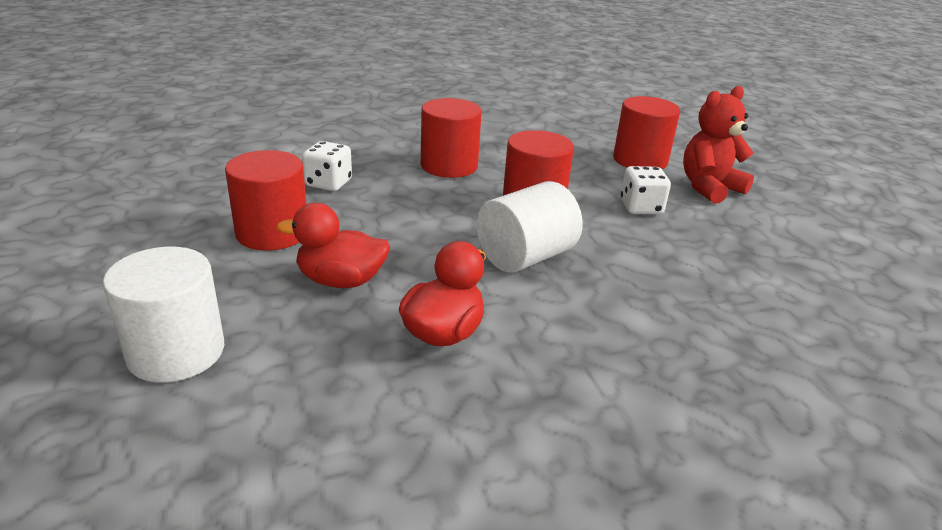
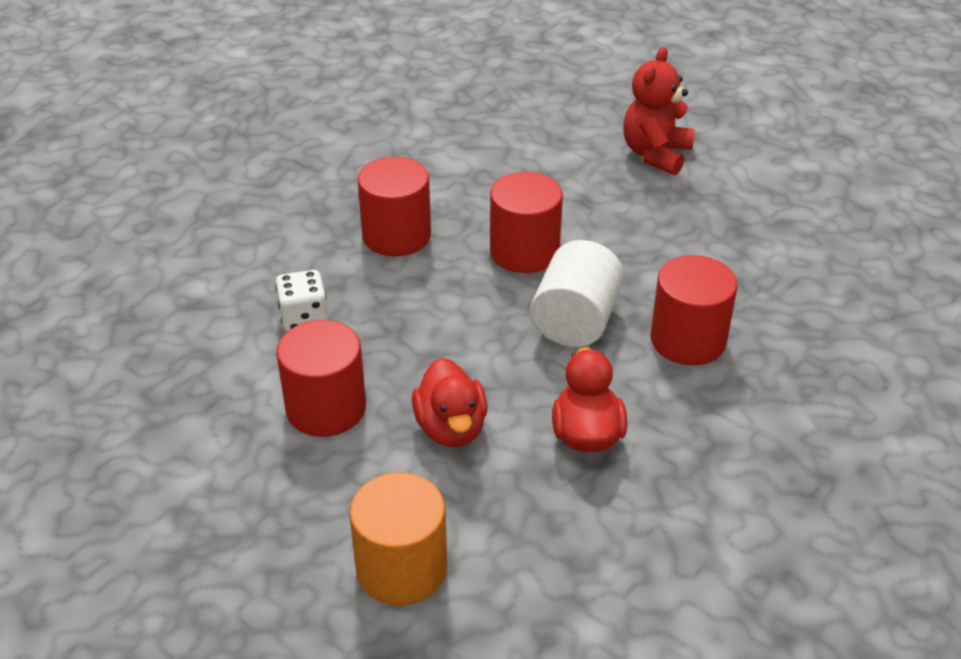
camera: 30 degrees left, 10 degrees up
white cylinder [103,247,224,383] -> orange cylinder [349,472,447,606]
red duck [277,203,390,288] -> red duck turned 75 degrees counterclockwise [412,358,487,447]
red cylinder [613,96,680,169] -> red cylinder moved to [651,255,738,366]
white dice [621,166,671,214] -> none

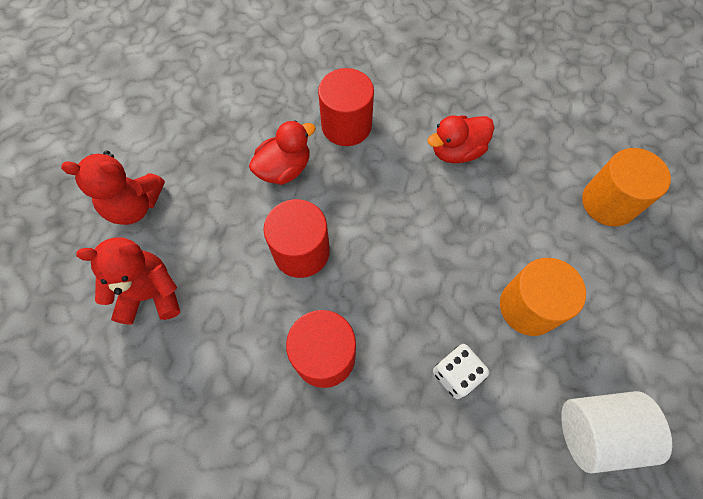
camera: 115 degrees left, 25 degrees up
red cylinder [276,320,366,437] -> orange cylinder [500,258,586,336]
red duck [412,358,487,447] -> red duck moved to [249,120,316,185]
white cylinder [531,240,624,347] -> white cylinder moved to [561,391,672,473]
none -> red teddy bear [76,238,180,325]

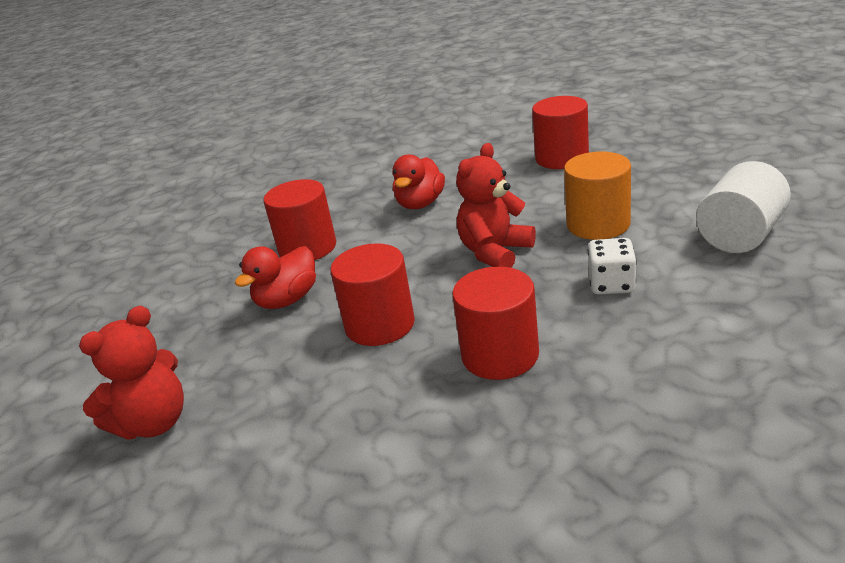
camera: 40 degrees left, 35 degrees down
red teddy bear [76,238,180,325] -> red teddy bear moved to [456,143,536,268]
red duck [249,120,316,185] -> red duck turned 150 degrees counterclockwise [235,246,316,309]
orange cylinder [582,148,671,227] -> red cylinder [532,96,589,169]

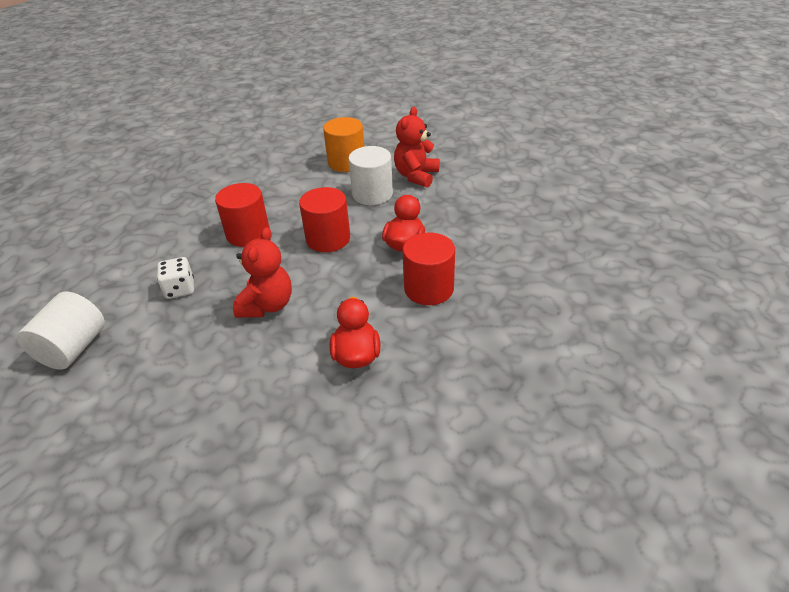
camera: 155 degrees right, 10 degrees up
red cylinder [532,96,589,169] -> none
orange cylinder [564,152,631,240] -> orange cylinder moved to [323,117,364,172]
none -> white cylinder [348,146,393,205]

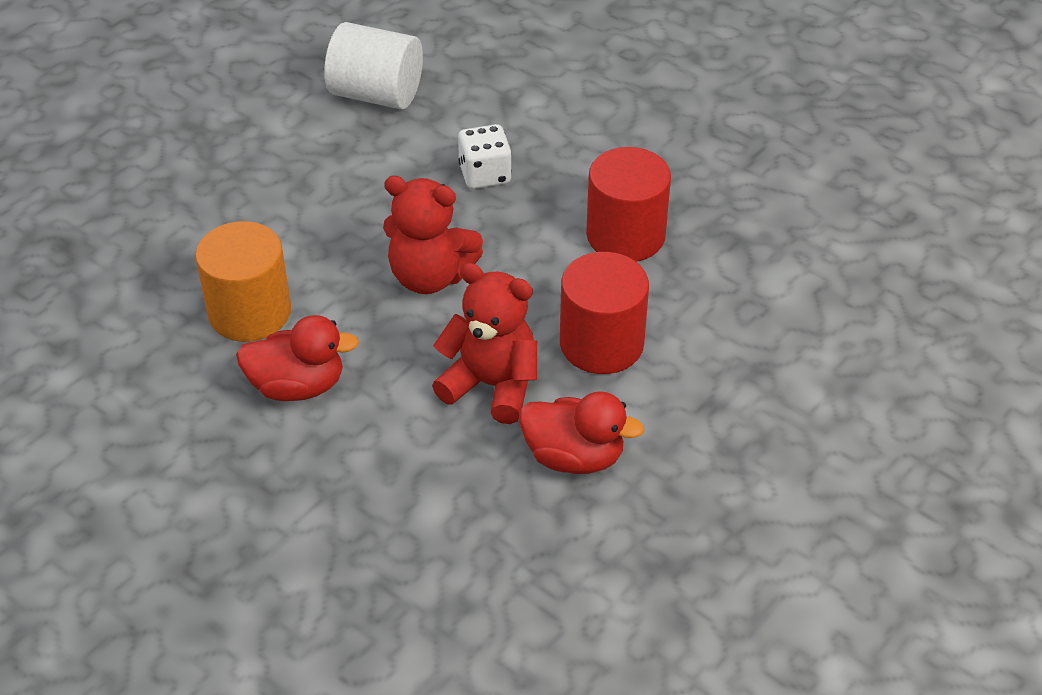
camera: 90 degrees right, 5 degrees up
orange cylinder [323,117,364,172] -> orange cylinder moved to [195,221,291,342]
white cylinder [348,146,393,205] -> none
red teddy bear [394,107,439,188] -> red teddy bear moved to [432,263,537,424]
red cylinder [403,233,455,305] -> none

